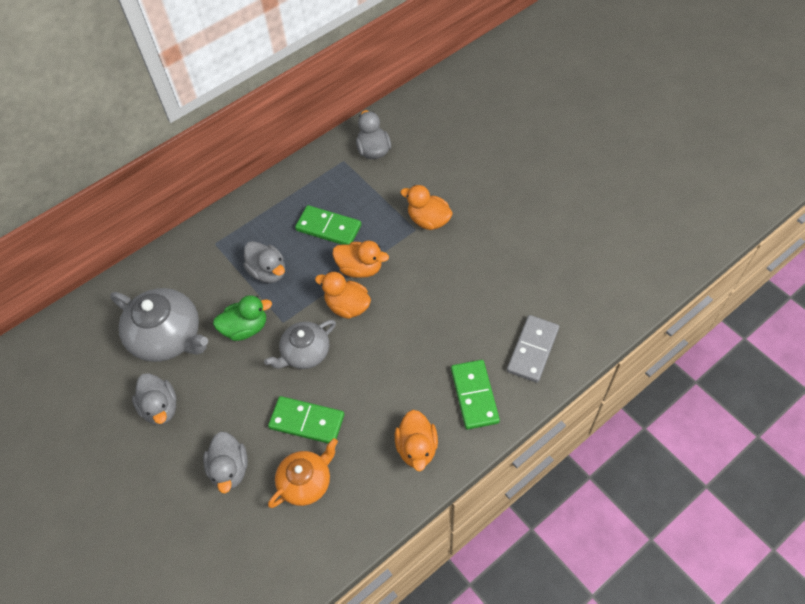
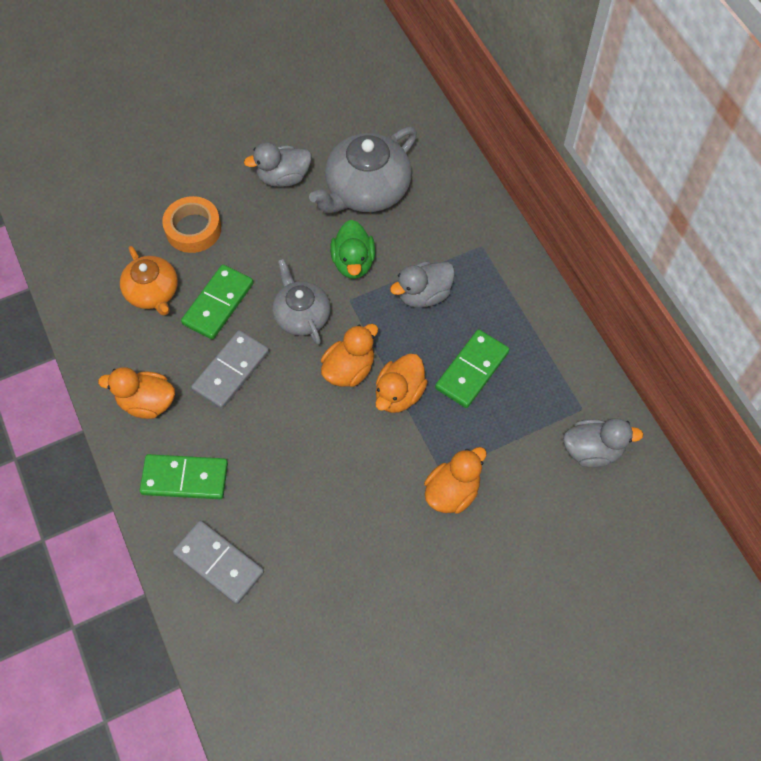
camera: 100 degrees right, 5 degrees up
grey duck [203,432,248,493] -> orange tape [162,196,221,253]
none -> grey domino [191,330,269,409]

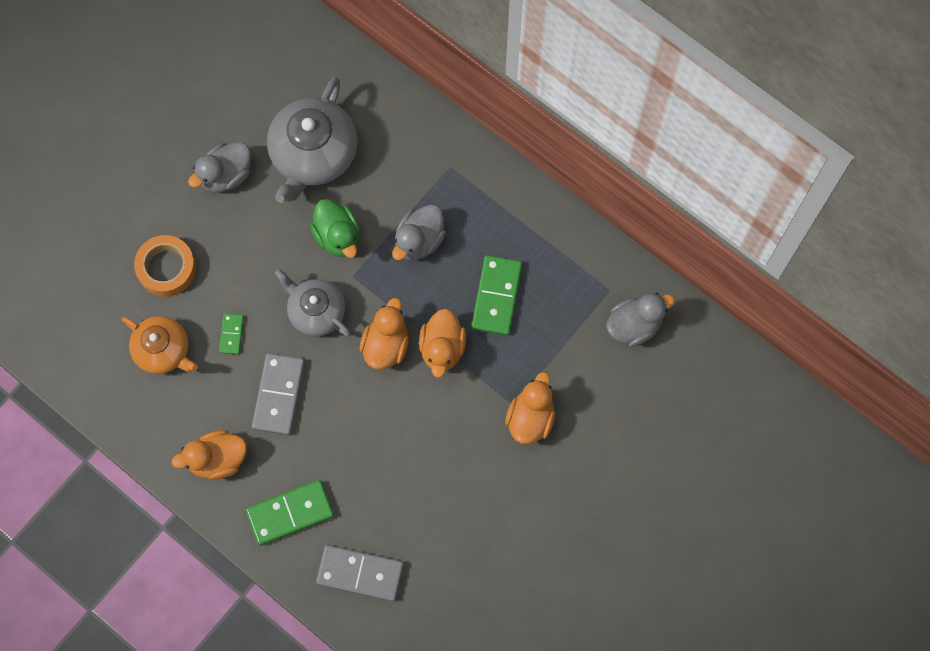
camera: 25 degrees left, 10 degrees up
green domino [181,264,254,340] -> green domino [219,313,244,355], size x0.52

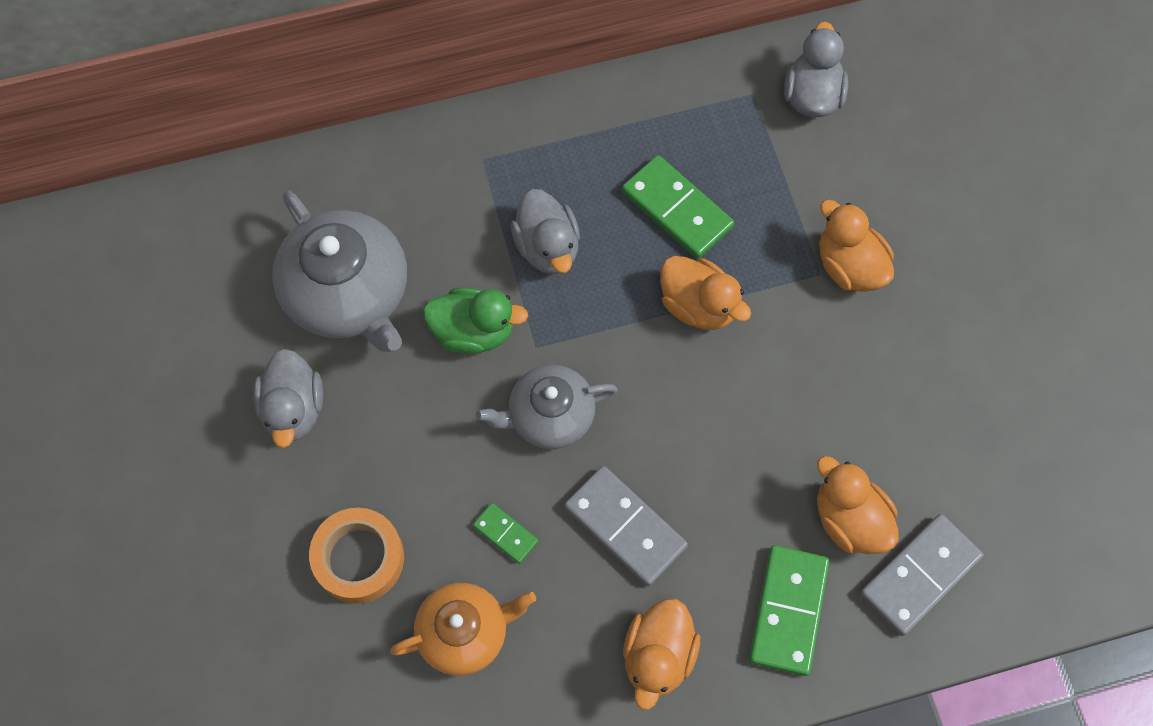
camera: 55 degrees left, 5 degrees down
orange duck [360,298,409,369] -> orange duck moved to [817,456,899,554]

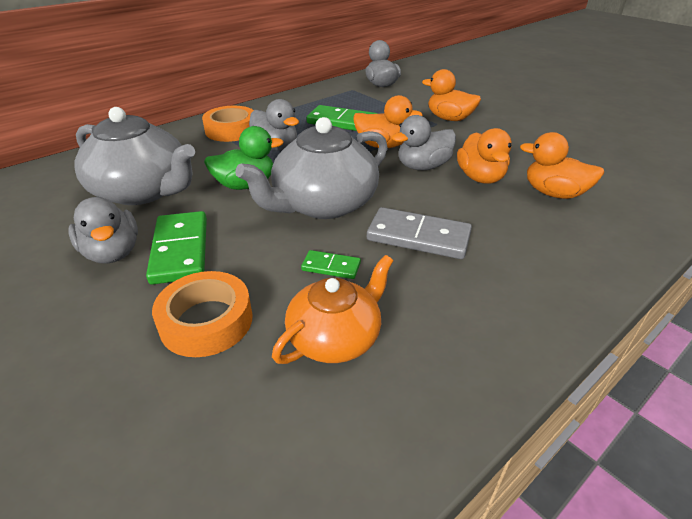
camera: 25 degrees left, 30 degrees down
grey teapot [476,365,618,449] -> grey teapot [235,117,388,219], size x1.58
orange duck [623,599,700,710] -> orange duck moved to [457,128,512,184]
green domino [749,545,830,676] -> green domino moved to [146,211,207,285]
grey domino [860,514,984,636] -> none
none -> orange tape [202,106,254,142]
none -> grey duck [392,115,456,170]

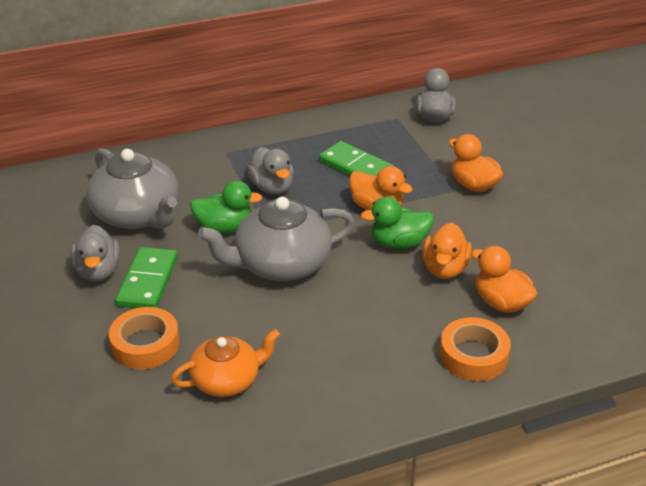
camera: 20 degrees right, 0 degrees up
orange tape [202,106,254,142] -> orange tape moved to [440,317,511,381]
green domino [301,250,361,279] -> none
grey domino [367,207,472,259] -> none
grey duck [392,115,456,170] -> green duck [361,197,434,249]

